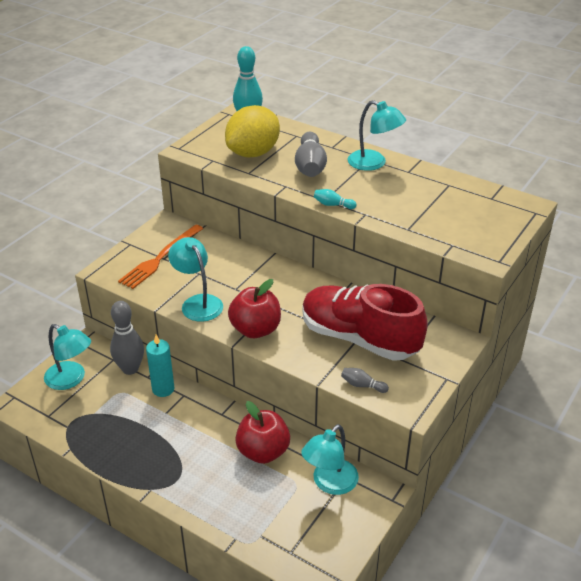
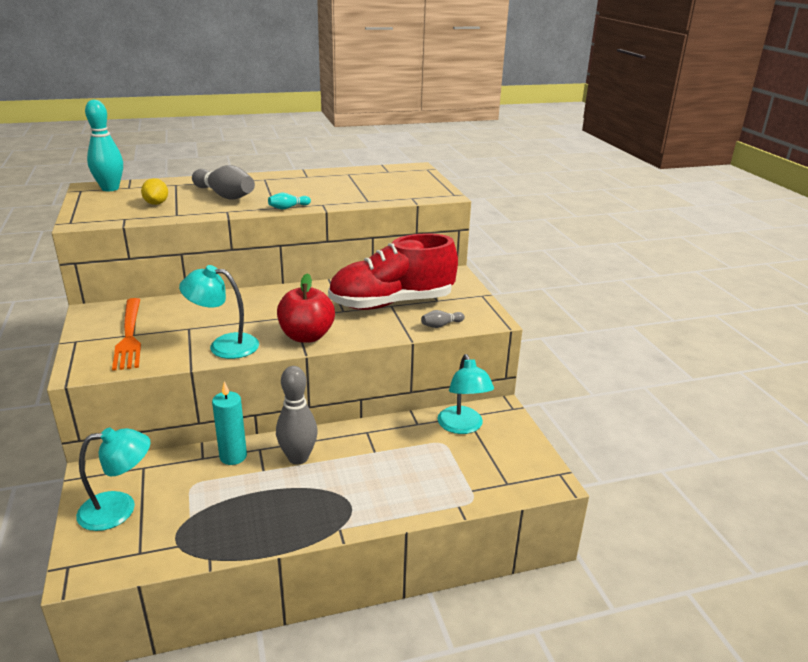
camera: 50 degrees left, 10 degrees down
grey bowling pin [110,301,144,375] -> grey bowling pin moved to [276,366,318,465]
yellow lemon [225,105,280,157] -> yellow lemon [141,178,168,205], size x0.47
red apple [235,401,290,464] -> none
turquoise lamp [348,100,406,171] -> none

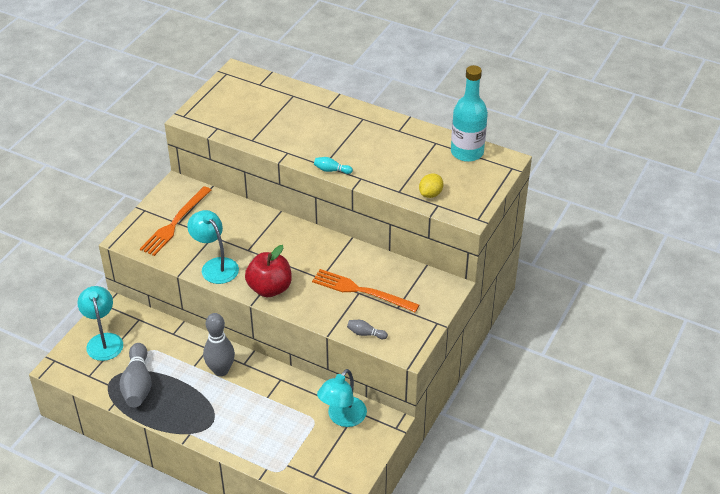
camera: 45 degrees right, 15 degrees up
turquoise lamp [76,428,151,531] -> turquoise lamp turned 135 degrees counterclockwise [77,286,123,361]
turquoise bowling pin [85,100,123,191] -> none
yellow lemon [141,178,168,205] -> yellow lemon moved to [419,173,443,198]
grey bowling pin [192,165,255,200] -> grey bowling pin moved to [119,343,152,407]
turquoise candle [212,382,247,465] -> none
red shoe [328,233,458,310] -> orange fork [312,269,419,312]
none -> turquoise bottle [451,65,488,162]

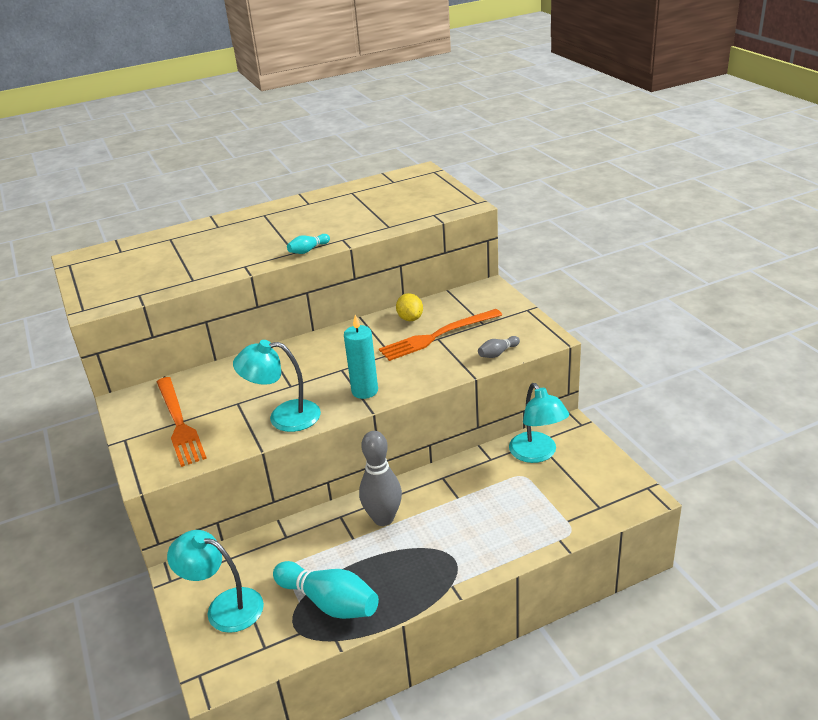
camera: 50 degrees left, 10 degrees down
grey bowling pin [119,343,152,407] -> turquoise bowling pin [273,561,379,619]
red apple [245,245,292,297] -> turquoise candle [344,315,378,399]
yellow lemon [419,173,443,198] -> yellow lemon moved to [396,293,423,321]
turquoise bottle [451,65,488,162] -> none

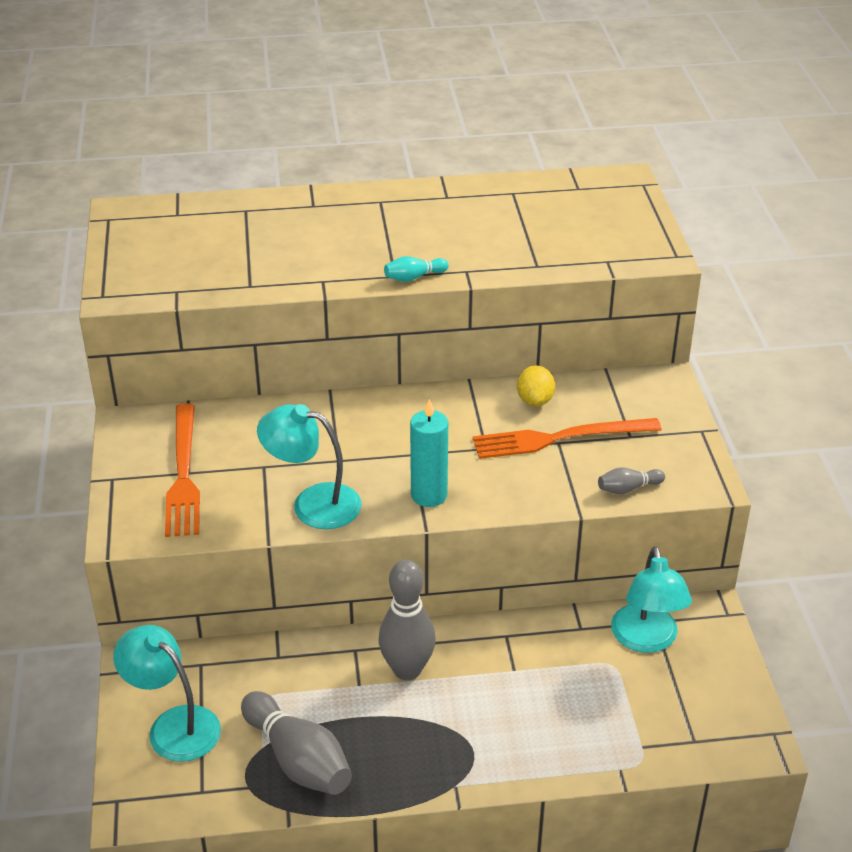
camera: 15 degrees right, 5 degrees up
turquoise bowling pin [273,561,379,619] -> grey bowling pin [241,691,352,795]

